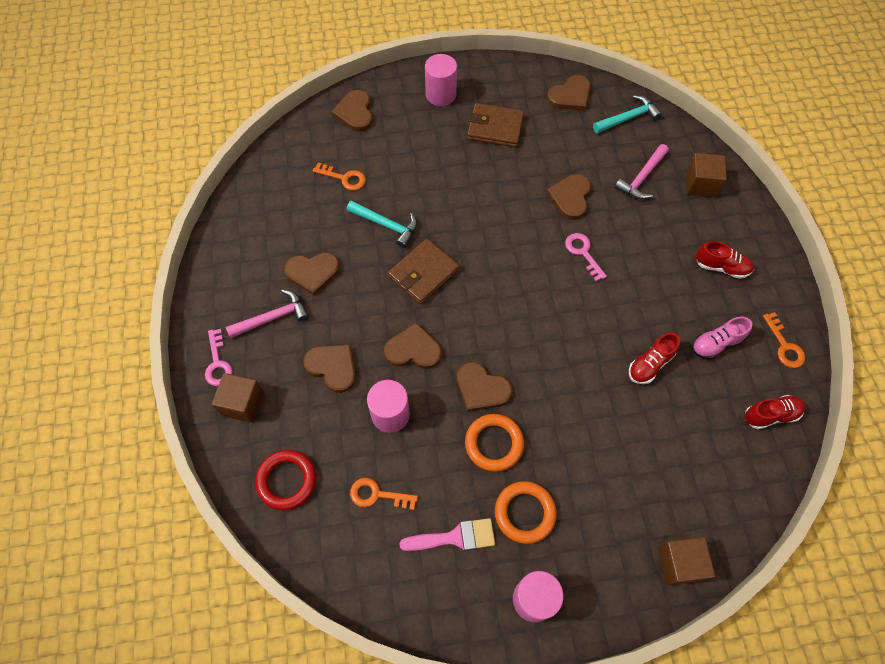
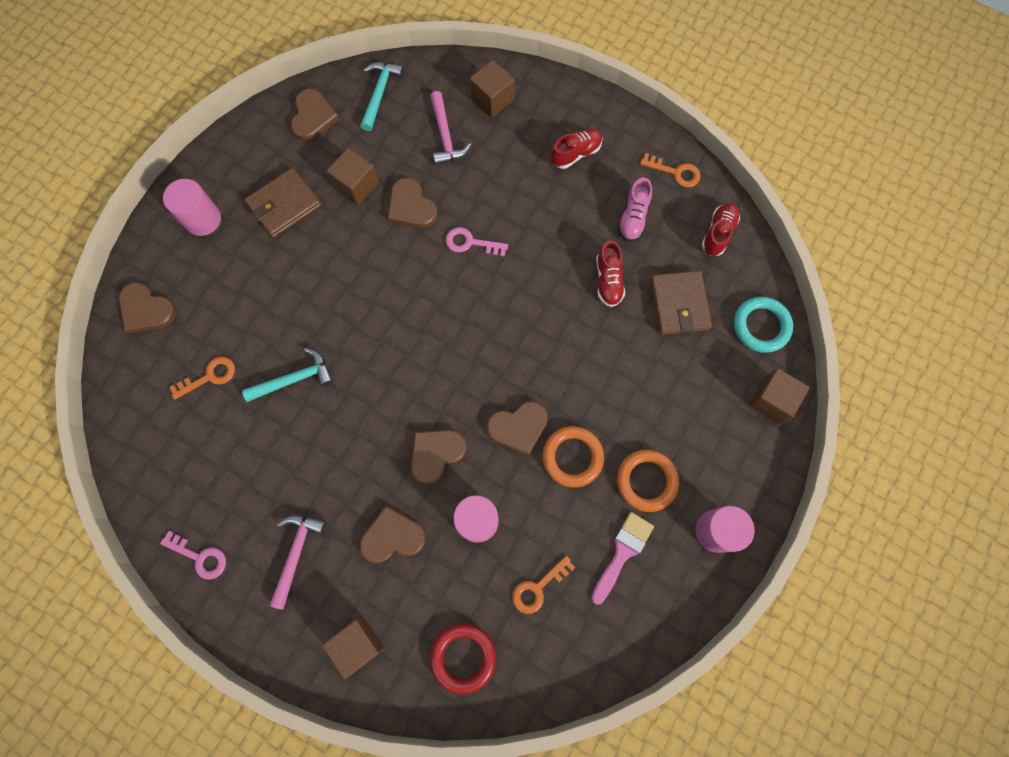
camera: 50 degrees left, 10 degrees up
pink key [205,329,233,386] -> pink key moved to [160,531,226,580]
brown heart [284,252,340,296] -> none
brown wallet [388,239,459,304] -> brown wallet moved to [650,270,712,335]
none -> brown cube [327,148,379,205]
none -> turquoise ring [734,297,793,353]

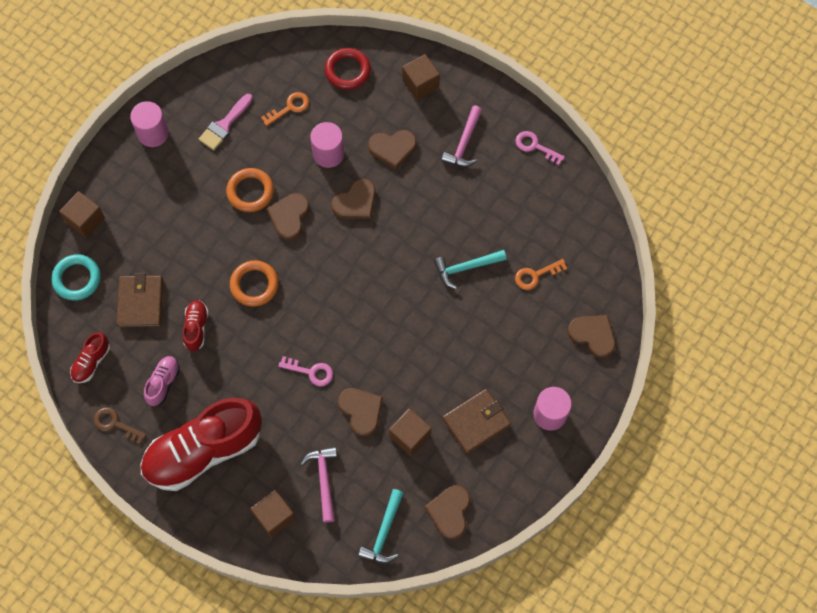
camera: 175 degrees left, 5 degrees down
brown heart [486,401,548,456] -> brown heart turned 60 degrees counterclockwise [266,193,310,240]
red shoe [551,129,603,169] -> red shoe [141,398,262,491], size x2.33
orange ring [617,450,679,512] -> orange ring moved to [230,260,279,307]
orange key [640,153,701,187] -> brown key [94,407,146,444]

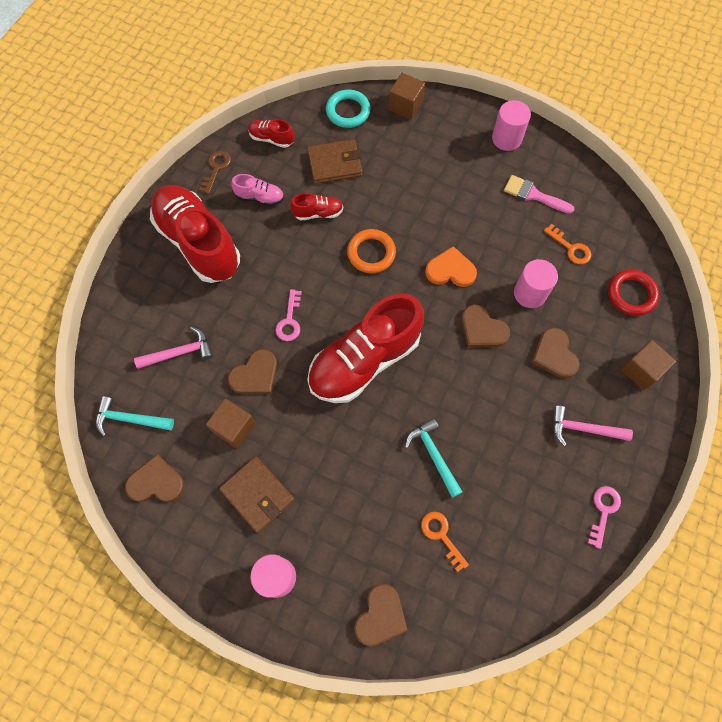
camera: 80 degrees right, 0 degrees up
orange ring [226,168,274,212] -> none
brown cube [250,490,296,538] -> none
brown heart [266,193,310,240] -> orange heart [425,246,477,287]
none -> red shoe [307,294,424,403]

